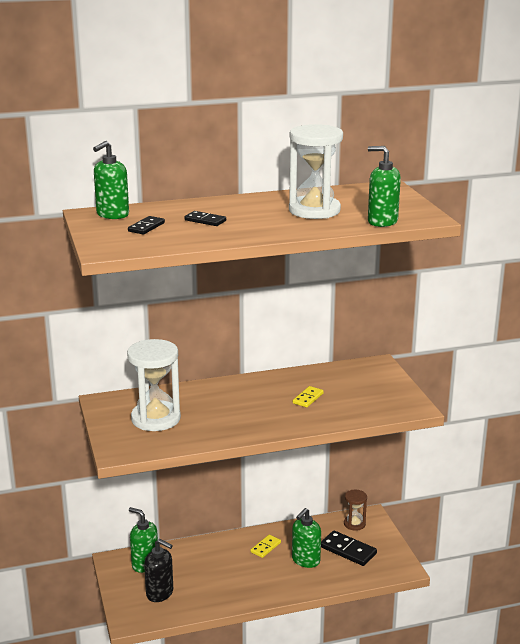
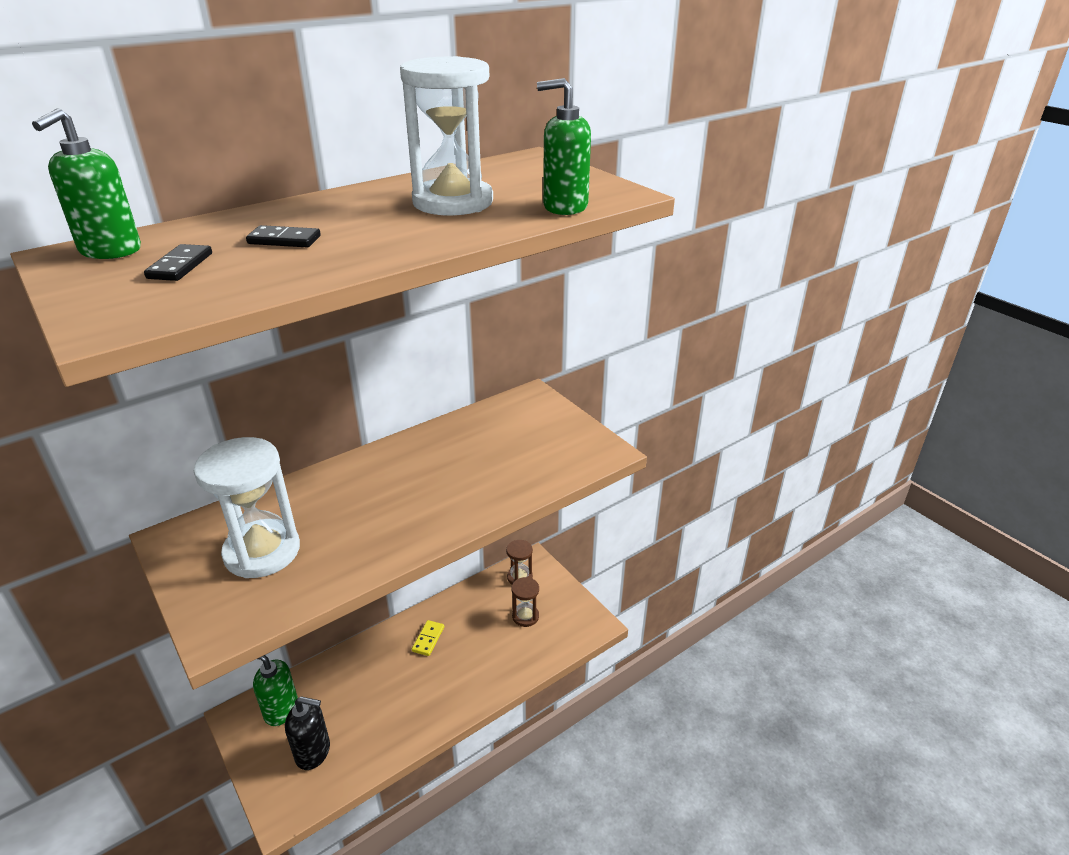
camera: 20 degrees left, 10 degrees up
green soap dispenser [292,508,321,568] -> none
yellow domino [293,386,324,407] -> none
black domino [321,531,377,566] -> brown hourglass [511,577,539,627]

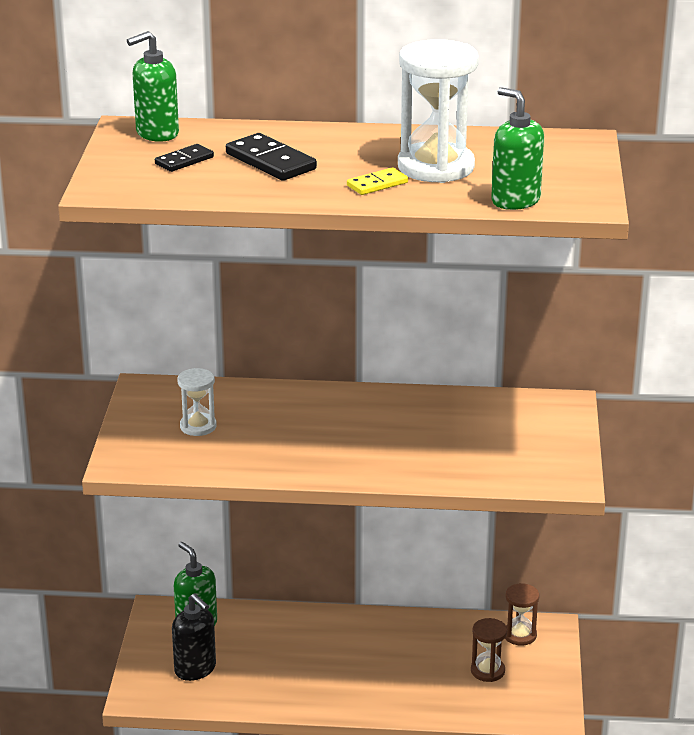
camera: 40 degrees right, 5 degrees down
white hourglass [194,437,300,578] -> white hourglass [178,368,217,436], size x0.52
black domino [246,225,321,247] -> black domino [226,133,317,181], size x1.66
yellow domino [412,620,444,656] -> yellow domino moved to [347,168,408,195]

